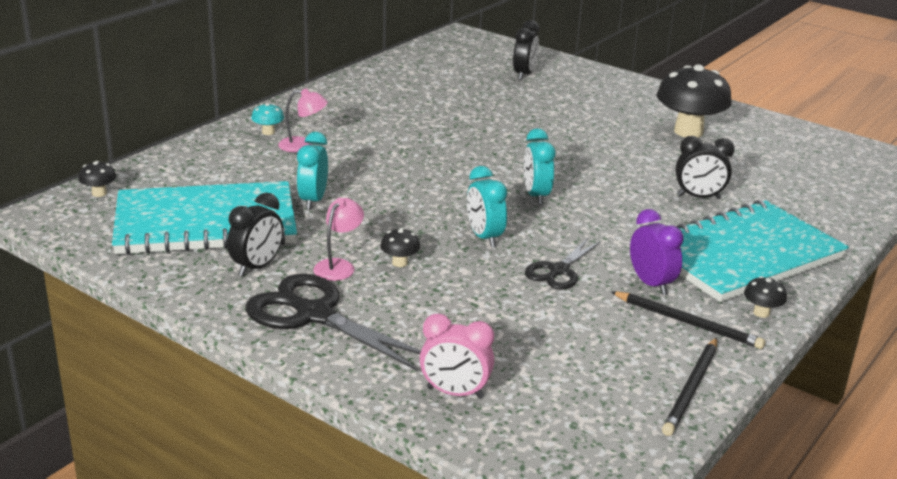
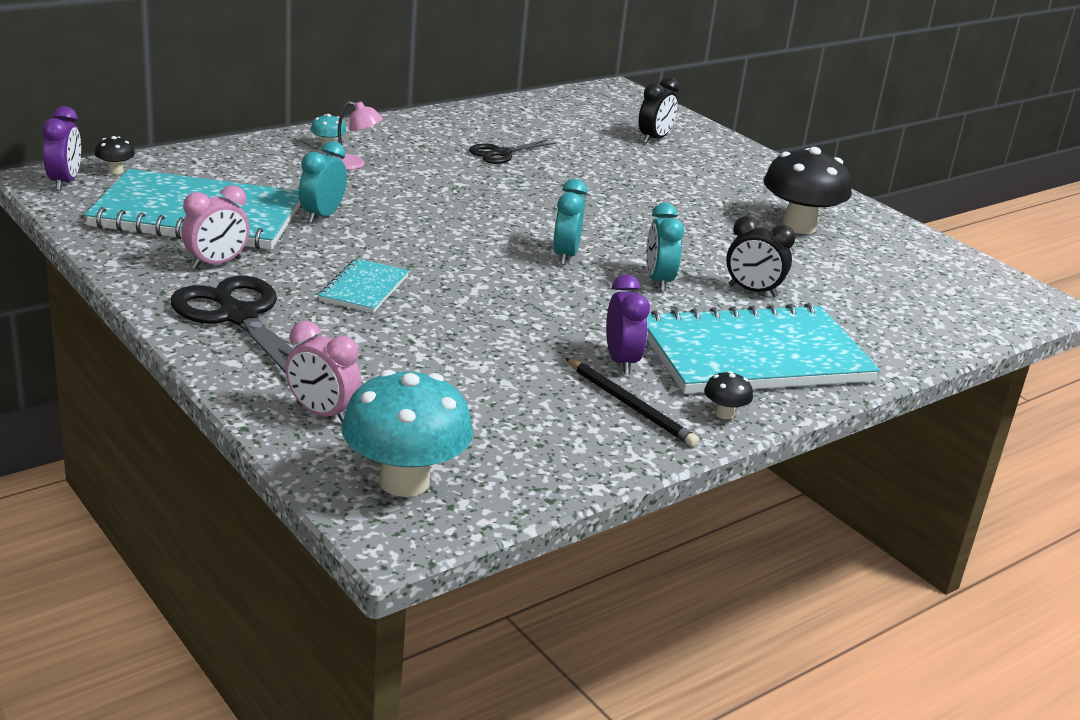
camera: 15 degrees right, 0 degrees up
black clock [227,193,283,276] -> pink clock [181,185,250,269]
pink lamp [313,198,364,281] -> none
black mushroom [380,228,420,267] -> turquoise notebook [318,258,409,313]
turquoise clock [467,166,507,247] -> turquoise clock moved to [646,203,684,292]
black scissors [525,238,602,290] -> black scissors moved to [469,139,557,164]
black pencil [662,337,717,436] -> none
none -> purple clock [42,106,81,191]
none -> turquoise mushroom [341,370,473,497]

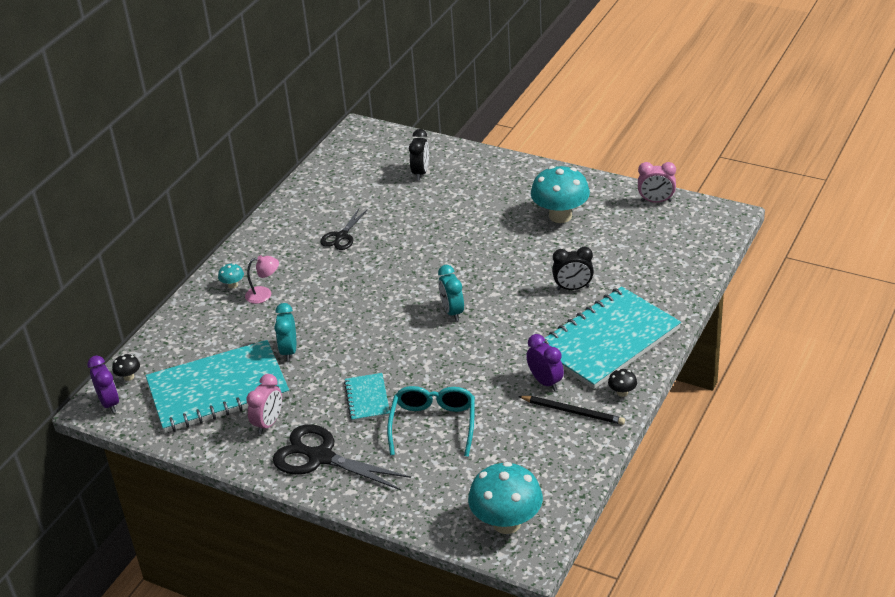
camera: 20 degrees left, 10 degrees up
pink clock [285,321,361,422] -> pink clock moved to [638,162,676,203]
turquoise clock [646,203,684,292] -> none
black mushroom [764,147,852,234] -> turquoise mushroom [531,166,590,223]
none -> turquoise glasses [387,386,475,457]

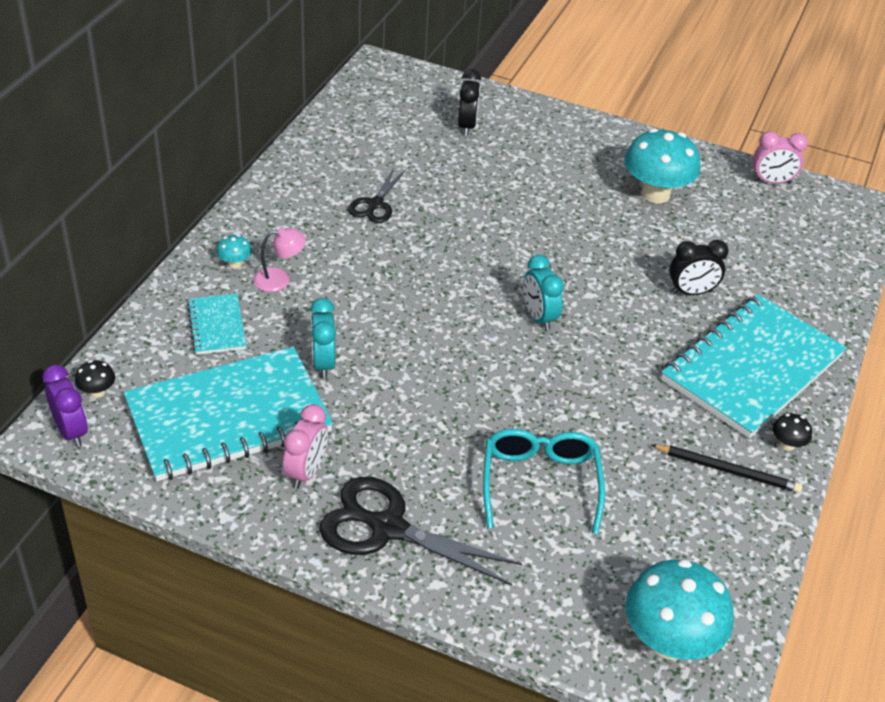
camera: 10 degrees left, 5 degrees up
turquoise notebook [344,373,390,422] -> turquoise notebook moved to [187,293,246,355]
purple clock [526,334,564,391] -> none

